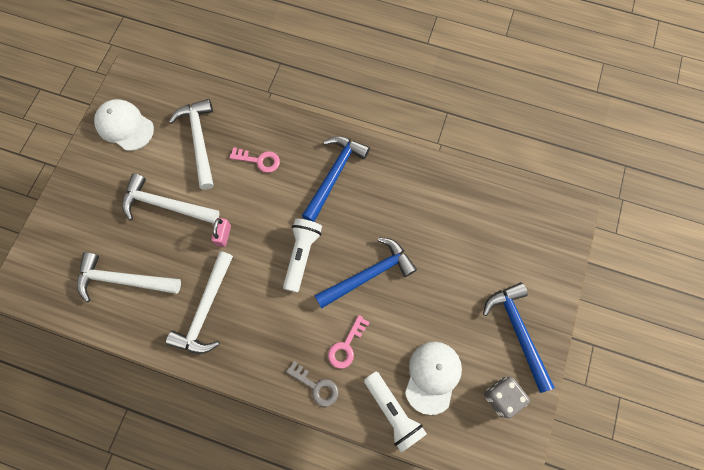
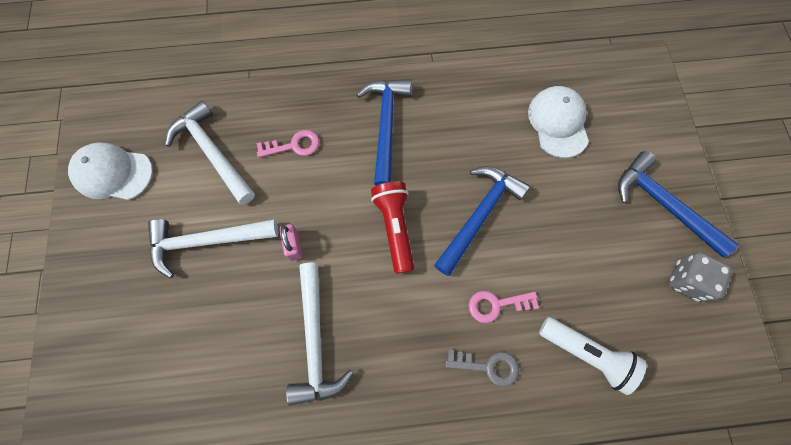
camera: 25 degrees left, 0 degrees up
white hammer [77,252,181,303] -> none
white flashlight [283,219,322,292] -> red flashlight [371,181,414,274]
pink key [328,315,370,369] -> pink key turned 75 degrees clockwise [469,291,539,323]
white cap [405,342,462,415] -> white cap moved to [528,86,589,158]

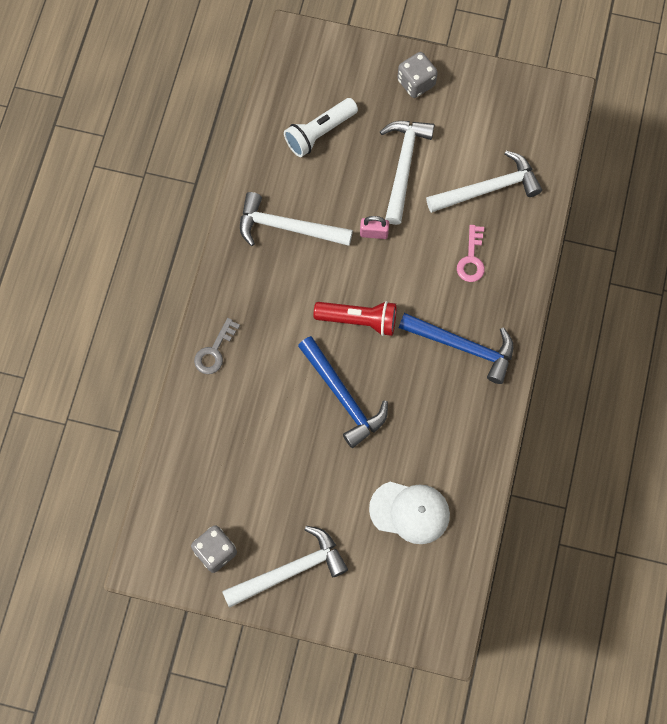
camera: 110 degrees right, 0 degrees up
white cap [68,142,153,200] -> none
pink key [469,291,539,323] -> none
white flashlight [539,317,646,395] -> white flashlight moved to [284,98,358,157]
blue hammer [618,151,738,257] -> white hammer [222,526,348,608]
none -> grey dice [397,52,438,98]

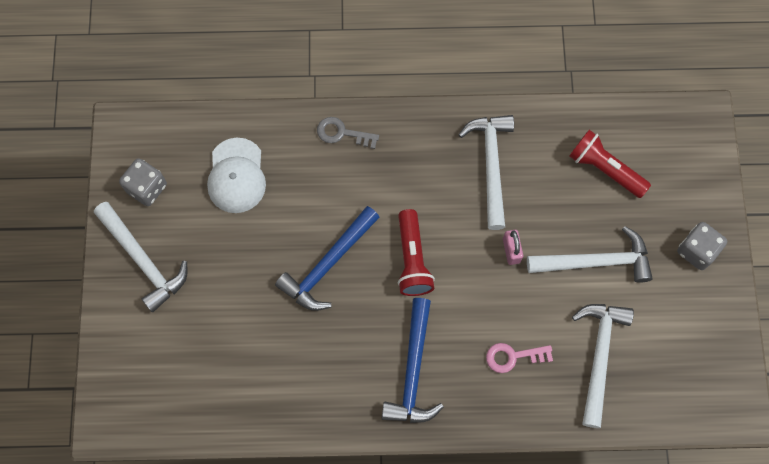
camera: 75 degrees right, 0 degrees up
white flashlight [284,98,358,157] -> red flashlight [569,130,651,198]
white cap [369,482,450,544] -> white cap moved to [207,138,266,213]
white hammer [426,151,542,213] -> white hammer turned 135 degrees counterclockwise [572,304,634,428]

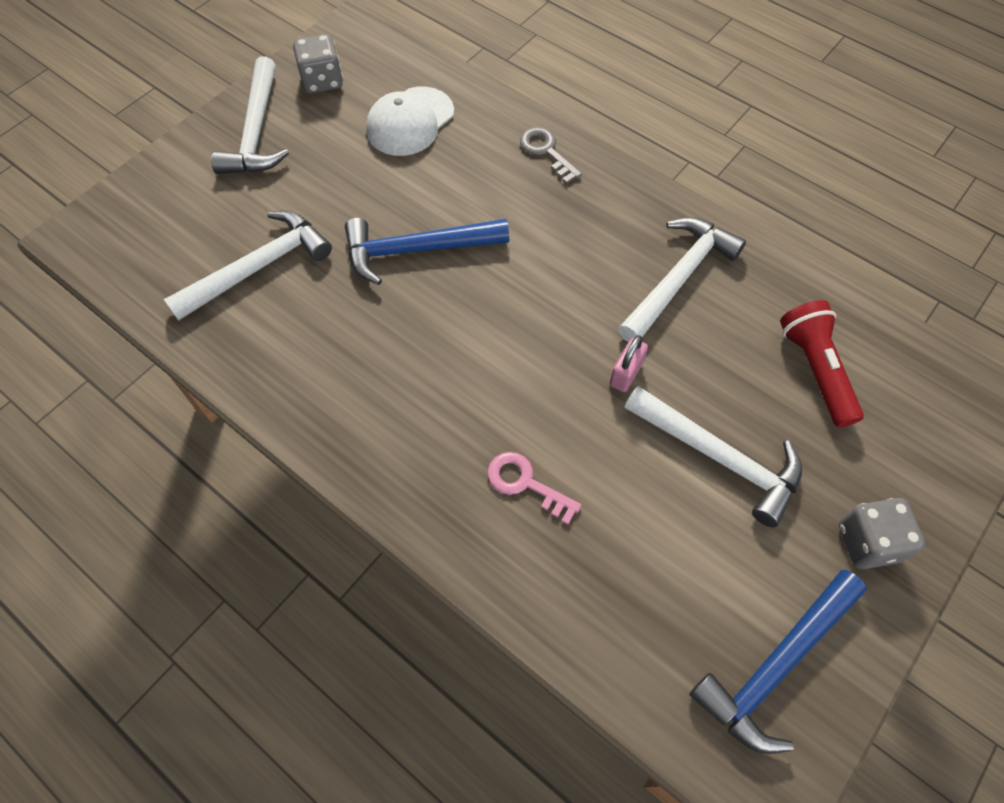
camera: 40 degrees right, 10 degrees down
blue hammer [382,298,444,423] -> blue hammer moved to [689,570,867,754]
red flashlight [398,209,435,296] -> none
white hammer [572,304,634,428] -> white hammer moved to [163,210,332,321]

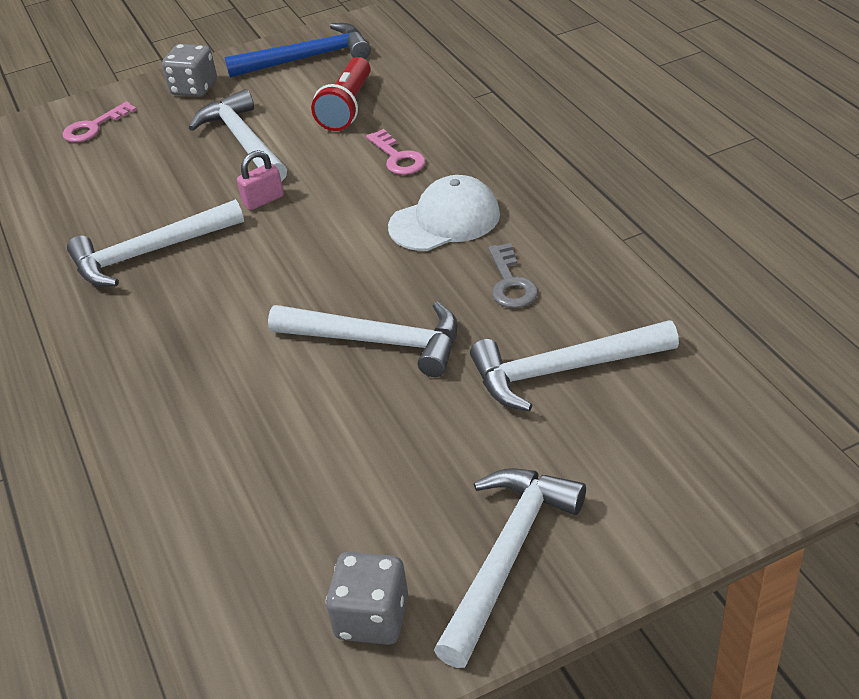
camera: 150 degrees left, 20 degrees down
blue hammer [345,218,509,285] -> white hammer [268,301,458,377]
white cap [366,87,454,156] -> white cap moved to [388,175,500,251]
grey key [520,127,582,184] -> grey key moved to [488,243,538,308]
red flashlight [780,300,864,428] -> red flashlight moved to [311,57,371,131]
none -> pink key [63,101,137,142]

